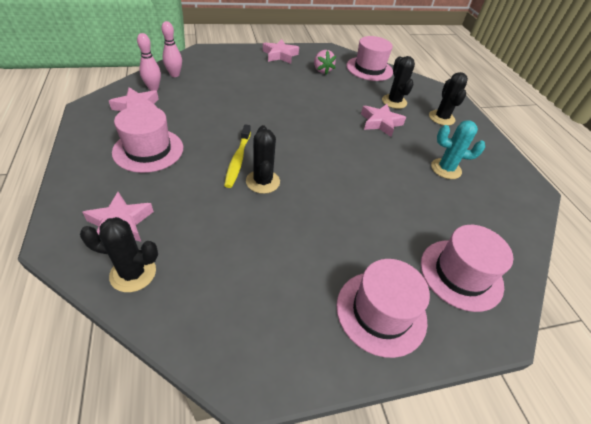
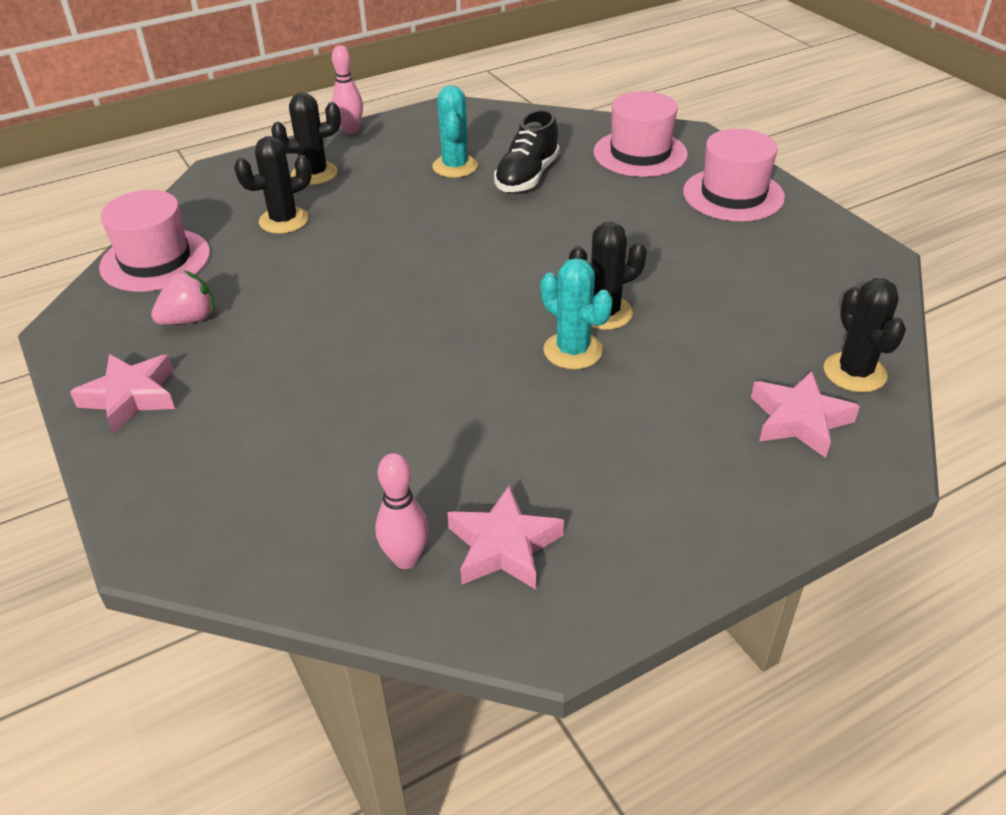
camera: 100 degrees left, 5 degrees down
pink hat [112,105,183,173] -> none
pink bowling pin [161,21,182,77] -> pink bowling pin moved to [332,46,363,134]
yellow toothbrush [224,124,251,188] -> turquoise cactus [541,258,613,369]
pink star [361,104,406,137] -> none
none -> black shoe [494,109,560,192]

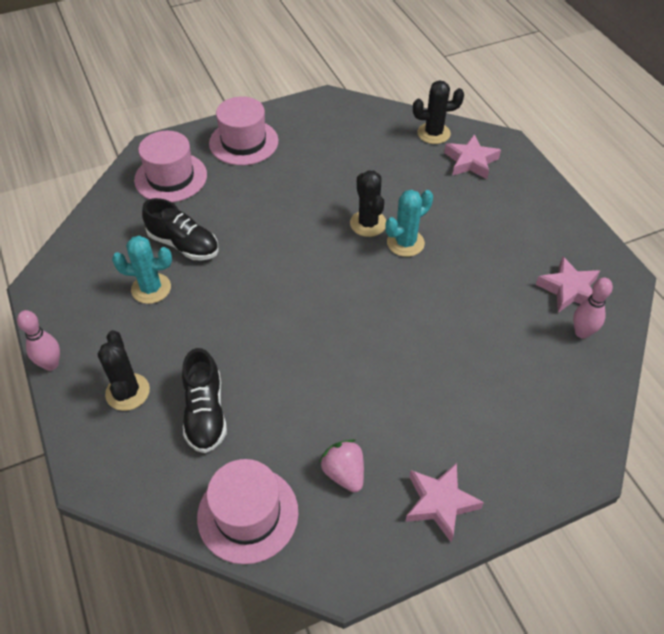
camera: 85 degrees left, 10 degrees up
black cactus [234,136,312,234] -> black shoe [182,348,227,453]

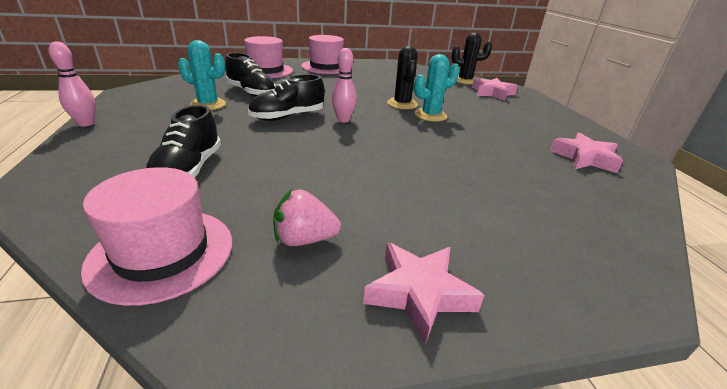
camera: 10 degrees right, 20 degrees down
black cactus [98,330,150,411] -> none
pink strawberry [319,439,364,492] -> pink strawberry turned 75 degrees counterclockwise [273,190,341,246]
pink bowling pin [573,278,613,339] -> pink bowling pin moved to [332,48,357,123]
none -> black shoe [248,74,325,121]

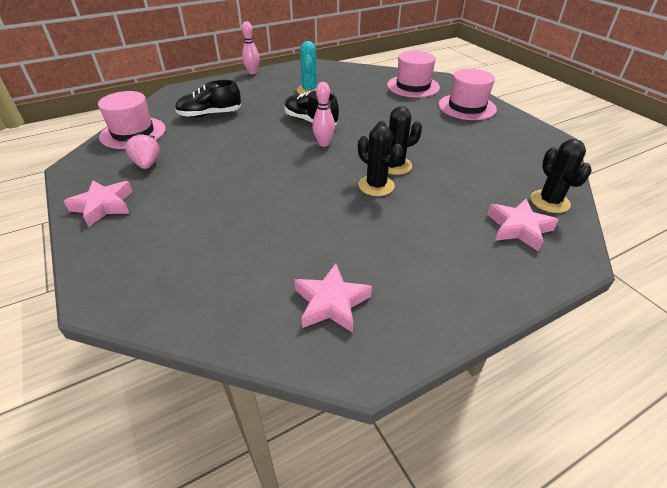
camera: 75 degrees right, 10 degrees up
black shoe [225,53,276,97] -> none
turquoise cactus [414,54,460,122] -> black cactus [358,125,403,196]

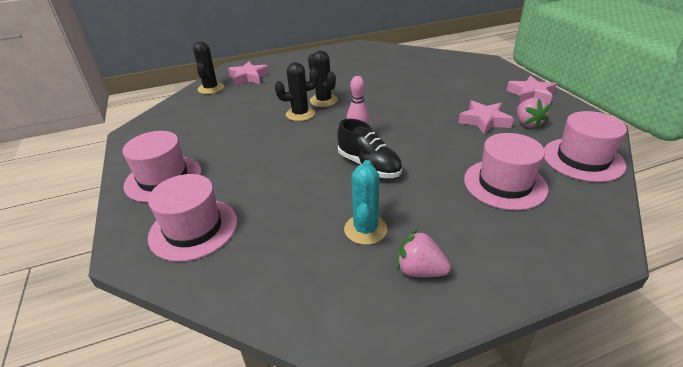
camera: 170 degrees left, 5 degrees down
black shoe [175,80,241,118] -> pink hat [464,133,549,210]
pink bowling pin [242,21,260,74] -> none
pink star [295,263,372,333] -> pink star moved to [458,100,514,135]
none -> pink strawberry [397,230,451,277]

